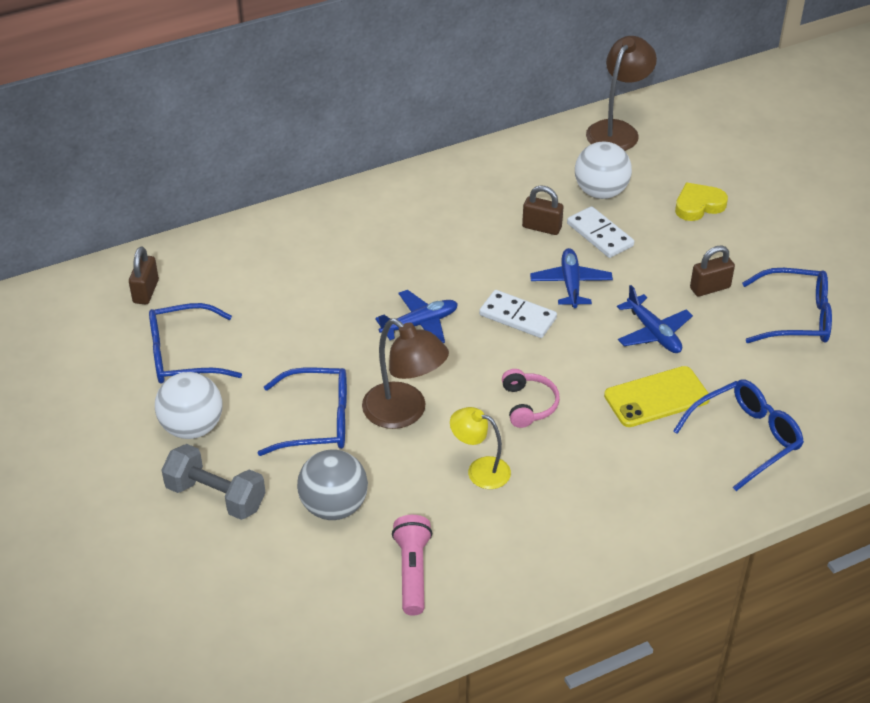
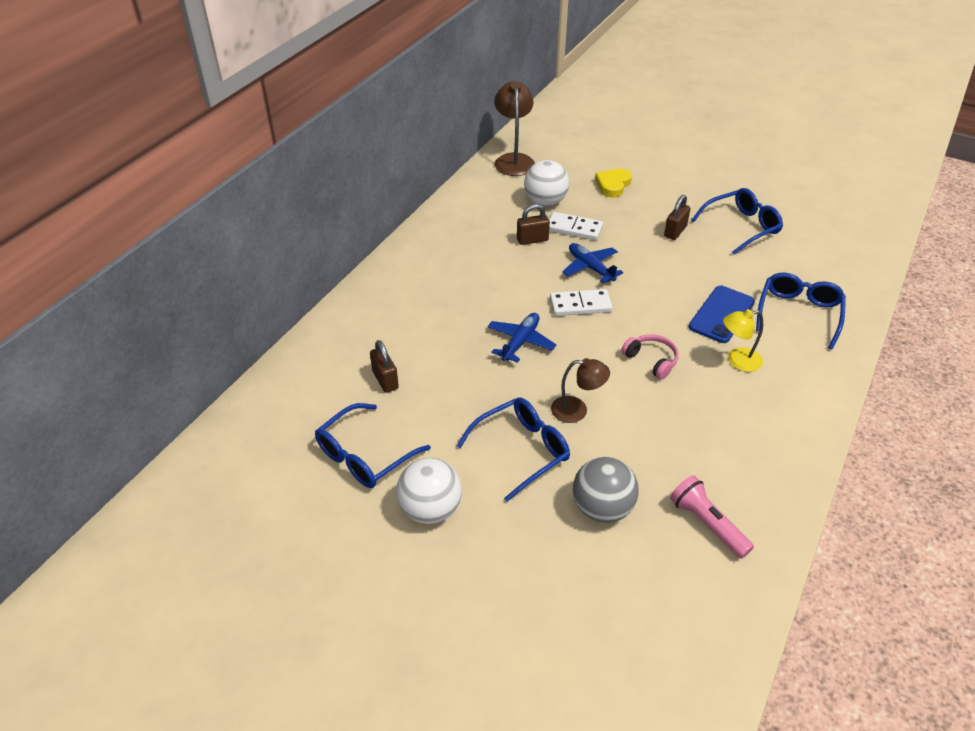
camera: 35 degrees left, 0 degrees up
brown padlock [129,247,159,305] -> brown padlock moved to [370,340,399,393]
grey dumbbell [162,444,266,520] -> none
brown lamp [362,318,449,429] -> brown lamp [551,358,610,423], size x0.64
yellow lamp [450,407,511,489] -> yellow lamp moved to [723,309,763,372]
yellow phone [604,366,710,427] -> blue phone [689,286,755,343]
blue plane [617,285,693,353] -> none

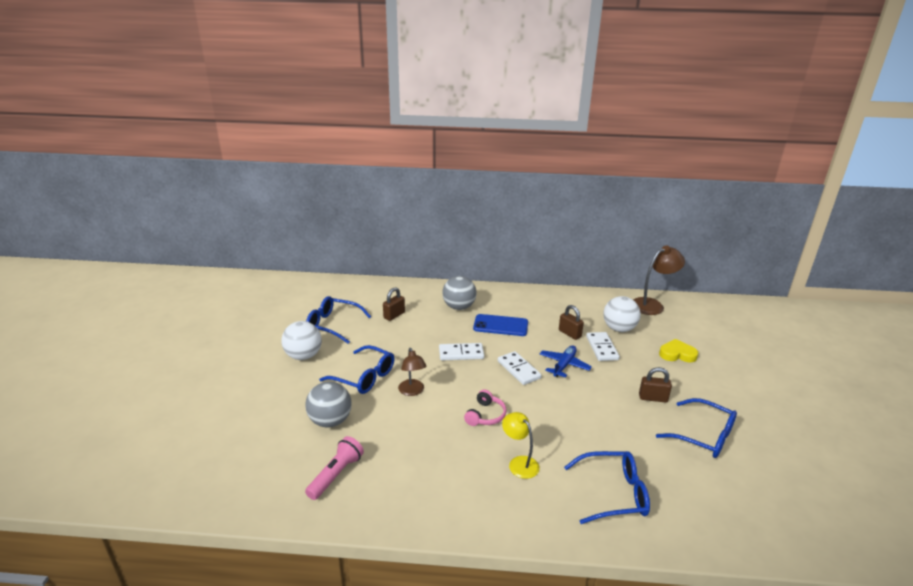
camera: 65 degrees right, 15 degrees down
blue plane [488,313,556,363] -> white domino [439,343,484,360]
blue phone [689,286,755,343] -> blue phone moved to [473,314,528,336]
none -> grey ball [442,276,477,310]

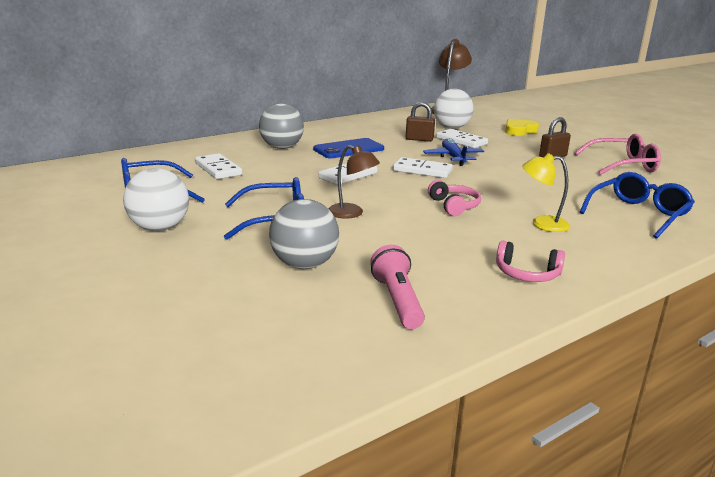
camera: 40 degrees left, 5 degrees down
brown padlock [383,287,405,321] -> white domino [195,153,242,179]
blue glasses [656,398,737,458] -> pink glasses [574,134,661,176]
none -> pink headphones [496,241,565,282]

